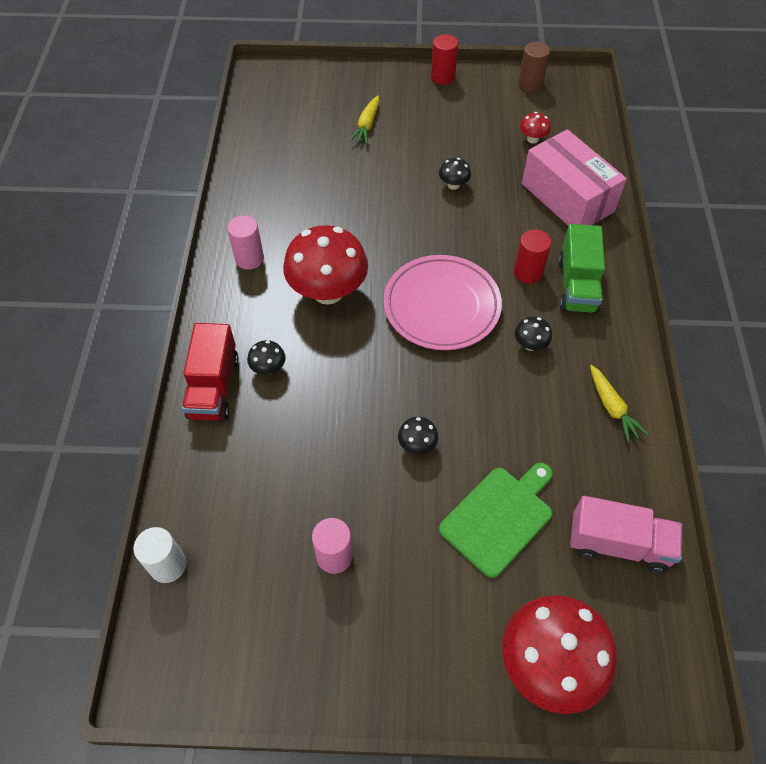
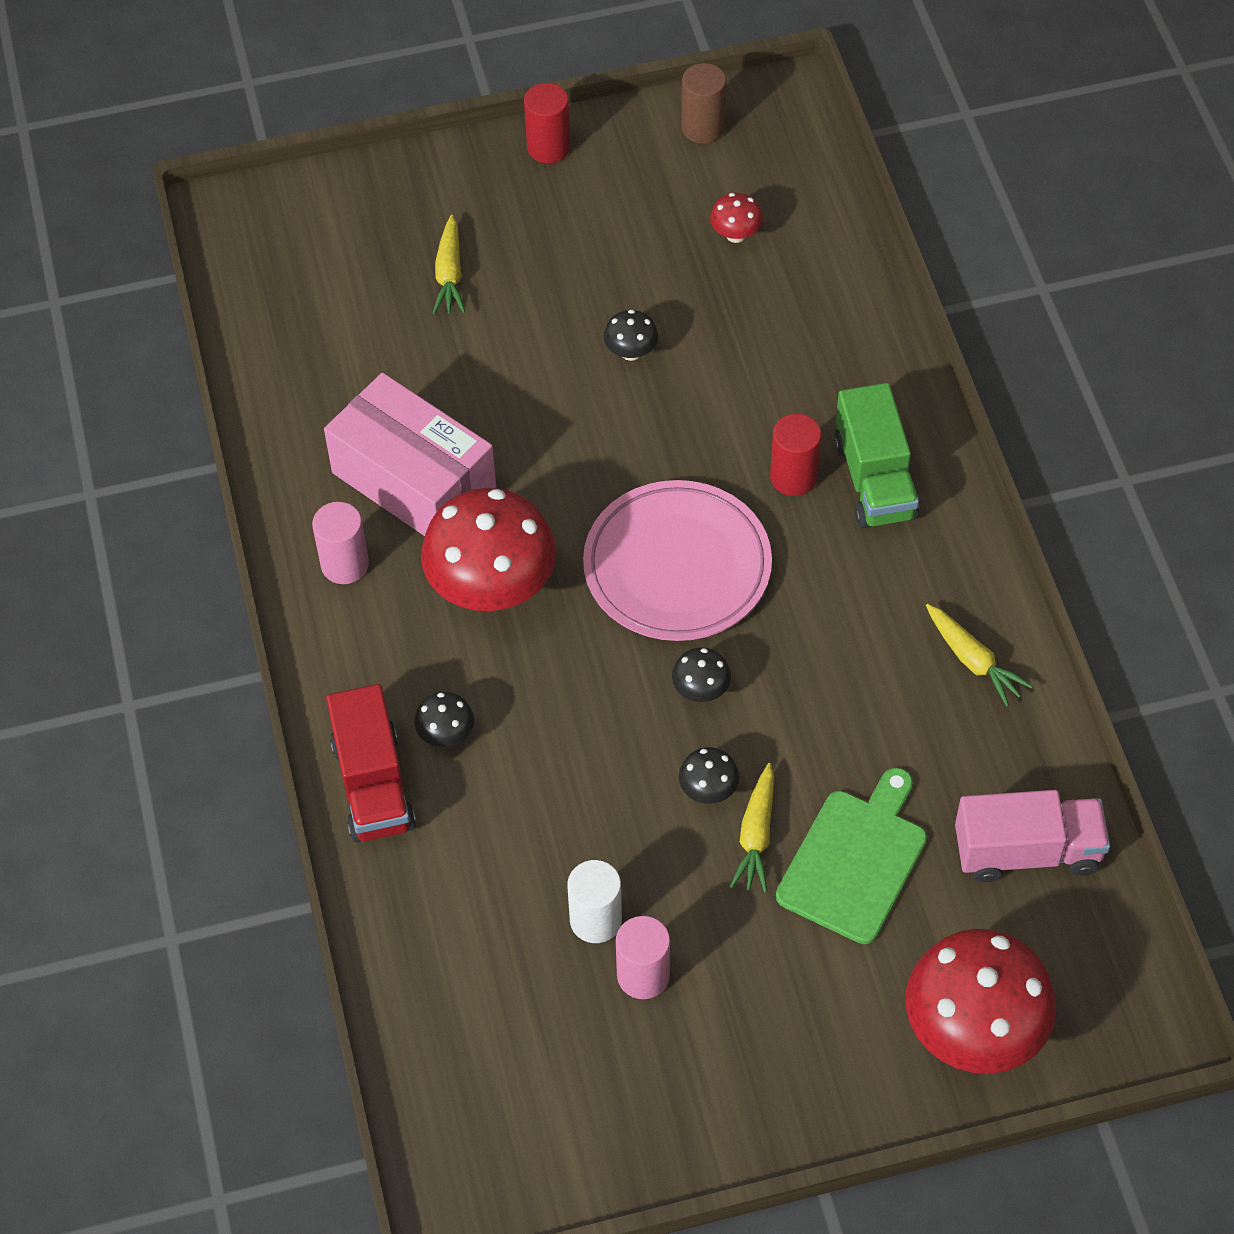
camera: 15 degrees left, 0 degrees up
white cylinder [134,527,186,583] -> white cylinder moved to [567,860,622,943]
black mushroom [515,317,552,351] -> black mushroom moved to [672,647,731,702]
pink box [522,129,627,226] -> pink box moved to [324,373,496,536]
none -> yellow carrot [730,763,774,893]

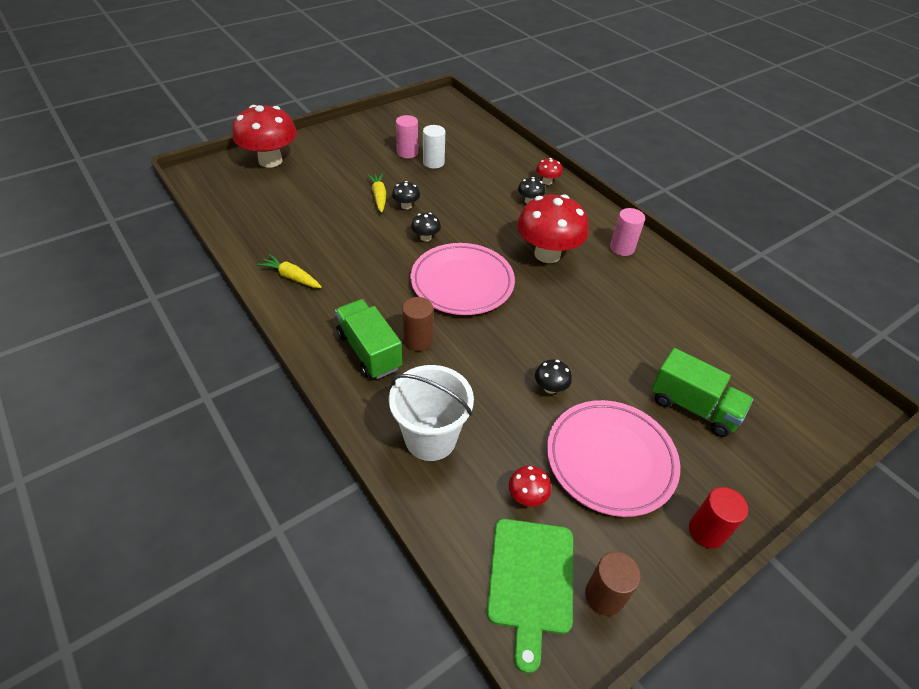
camera: 155 degrees right, 10 degrees down
pink box [324,373,496,536] -> none
red truck [326,684,416,843] -> red mushroom [536,158,562,185]
yellow carrot [433,215,466,314] -> green truck [651,348,753,437]
red cylinder [770,414,821,496] -> brown cylinder [402,297,433,351]
green cutting board [776,768,927,944] -> green cutting board moved to [487,519,573,674]
pink truck [955,790,1110,883] -> none
none -> white bucket [389,365,474,461]
none -> pink plate [547,400,680,517]

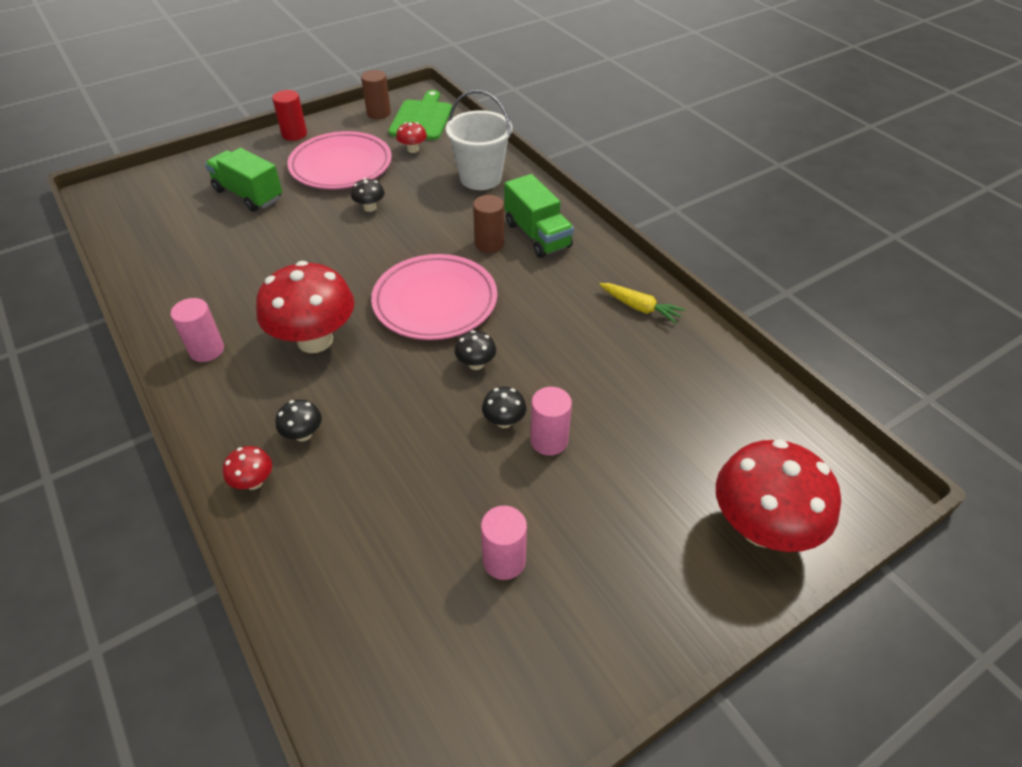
camera: 175 degrees left, 0 degrees up
yellow carrot [367,173,386,213] -> pink cylinder [530,387,572,456]
white cylinder [423,125,445,169] -> none

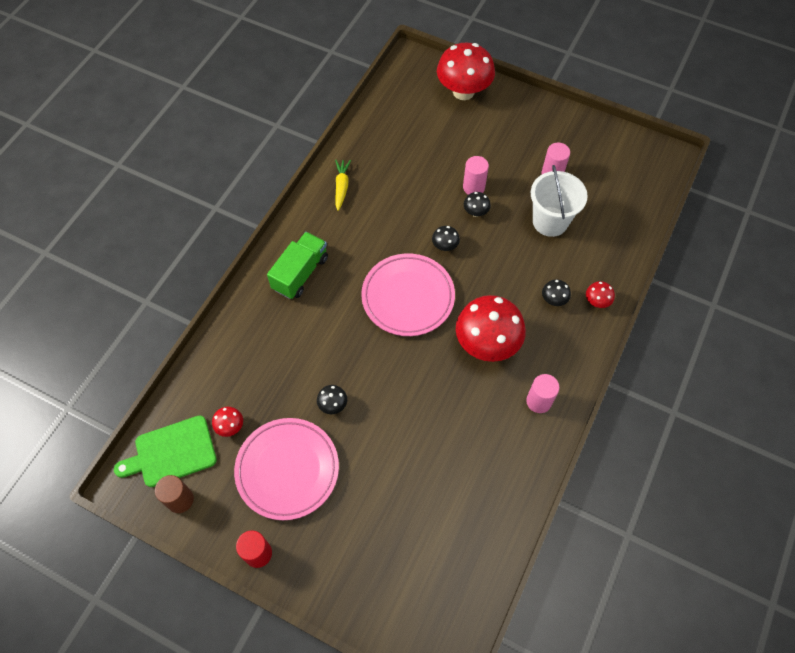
camera: 120 degrees left, 15 degrees up
green truck [205,148,282,212] -> none
white bucket [446,90,512,190] -> white bucket moved to [531,165,588,237]
brown cylinder [473,195,504,253] -> none

